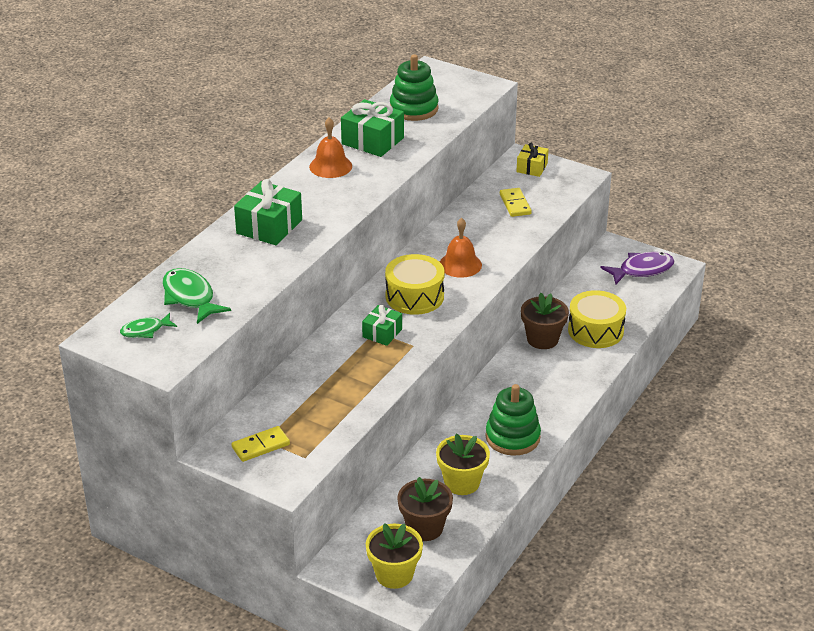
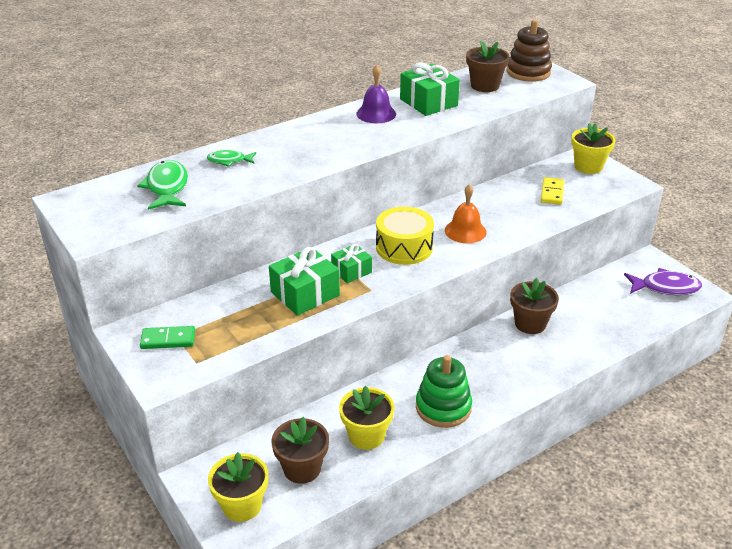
camera: 25 degrees right, 0 degrees up
green fish [120,313,177,338] -> green fish moved to [207,150,256,167]
yellow domino [231,426,290,462] -> green domino [140,326,195,349]
green gift [234,179,302,245] -> green gift moved to [269,247,340,316]
orange bell [309,117,352,178] -> purple bell [356,65,396,123]
green stacking toy [390,54,438,121] -> brown flower pot [466,41,510,92]
yellow gift [516,143,549,177] -> yellow flower pot [571,123,615,174]
yellow drum [568,290,626,348] -> none
none -> brown stacking toy [507,19,552,82]

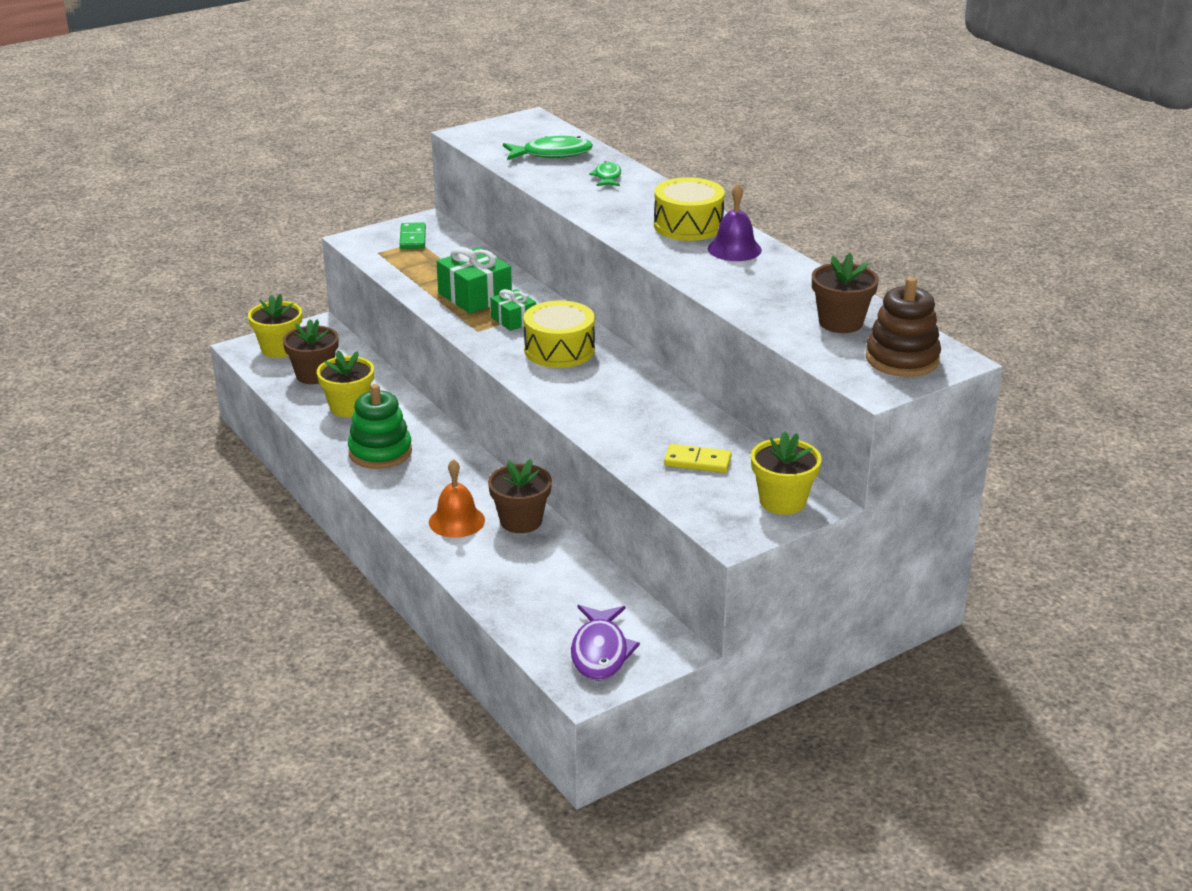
camera: 90 degrees right, 5 degrees down
green gift [400,62,460,116] -> none
orange bell [445,184,487,243] -> orange bell moved to [429,459,485,538]
none -> yellow drum [654,177,725,241]

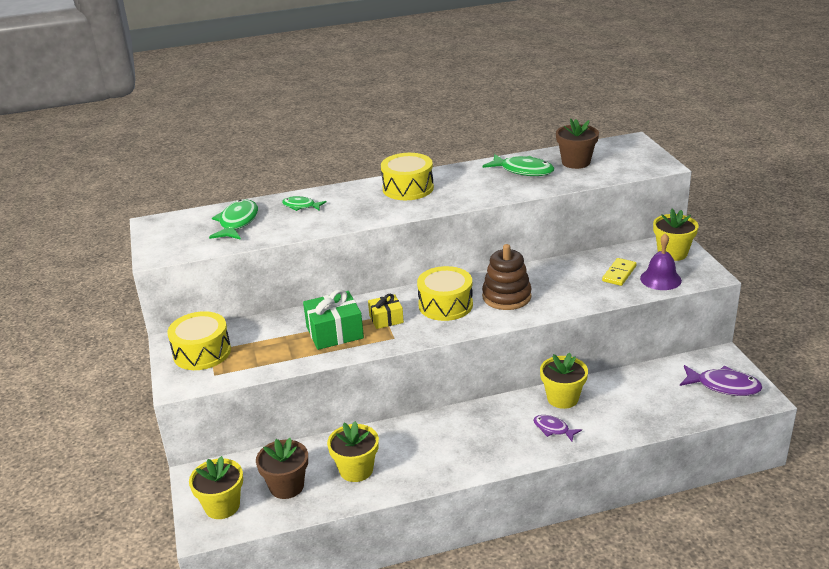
camera: 70 degrees left, 0 degrees up
green stacking toy [348,384,412,469] -> none
green domino [400,222,426,249] -> yellow drum [167,311,231,370]
orange bell [429,459,485,538] -> purple fish [533,415,582,441]
brown flower pot [488,459,552,533] -> yellow flower pot [540,353,588,409]
green gift [490,289,536,331] -> yellow gift [368,294,404,329]
purple bell [708,184,762,261] -> purple bell moved to [640,233,682,290]
brown stacking toy [866,277,941,377] -> brown stacking toy moved to [482,244,532,310]
none -> green fish [482,154,554,176]

